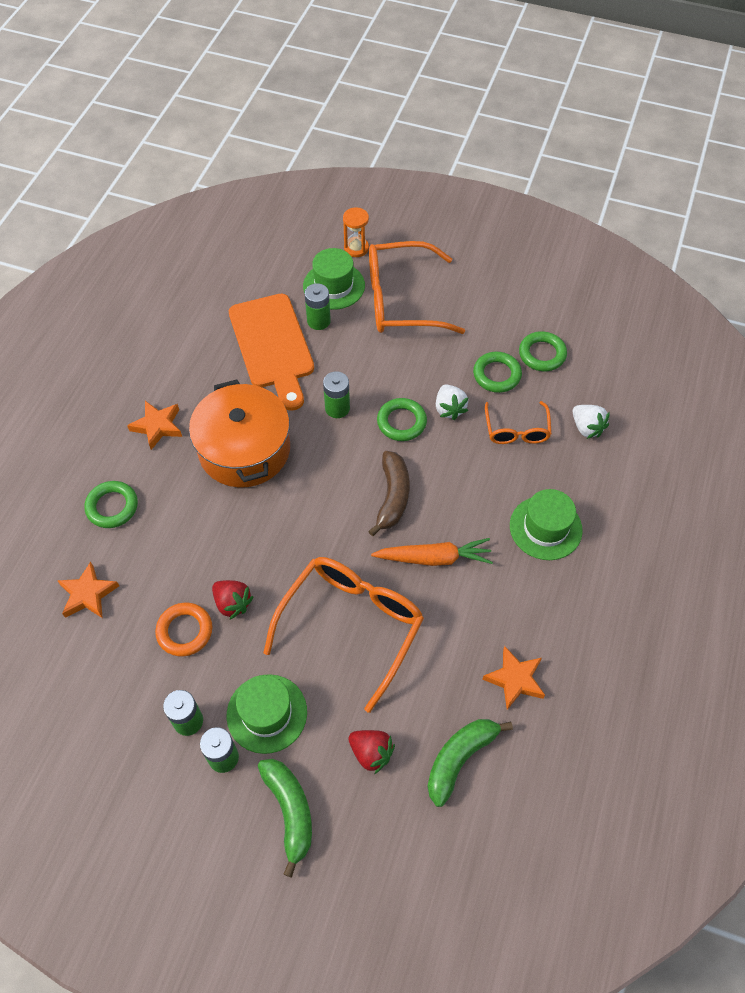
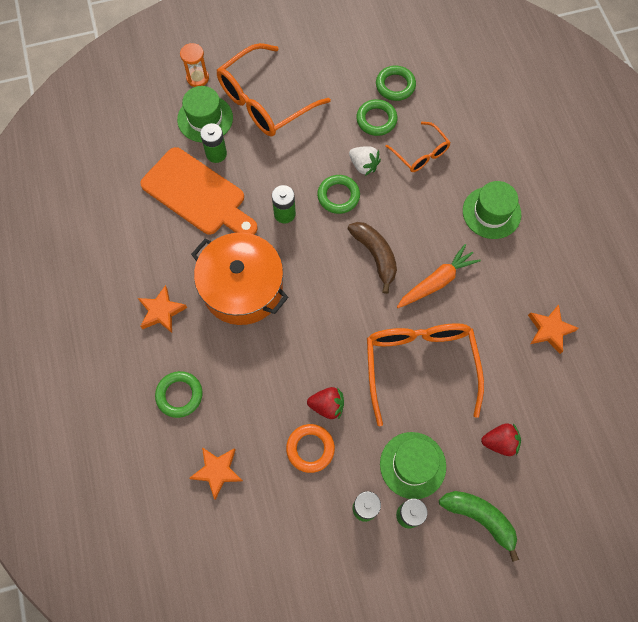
camera: 35 degrees left, 10 degrees up
green banana [428,719,513,807] -> none
white strawberry [572,405,610,439] -> none

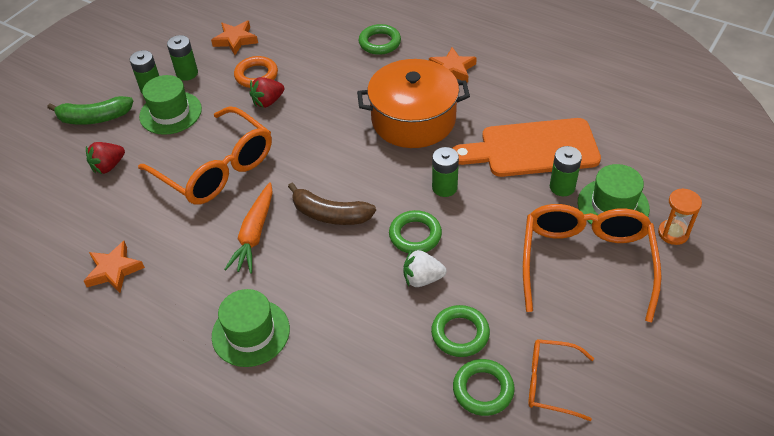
camera: 140 degrees right, 20 degrees down
orange star [189,447,243,500] -> orange star moved to [211,21,258,55]
orange glasses [385,122,451,172] -> orange glasses moved to [528,339,594,421]

